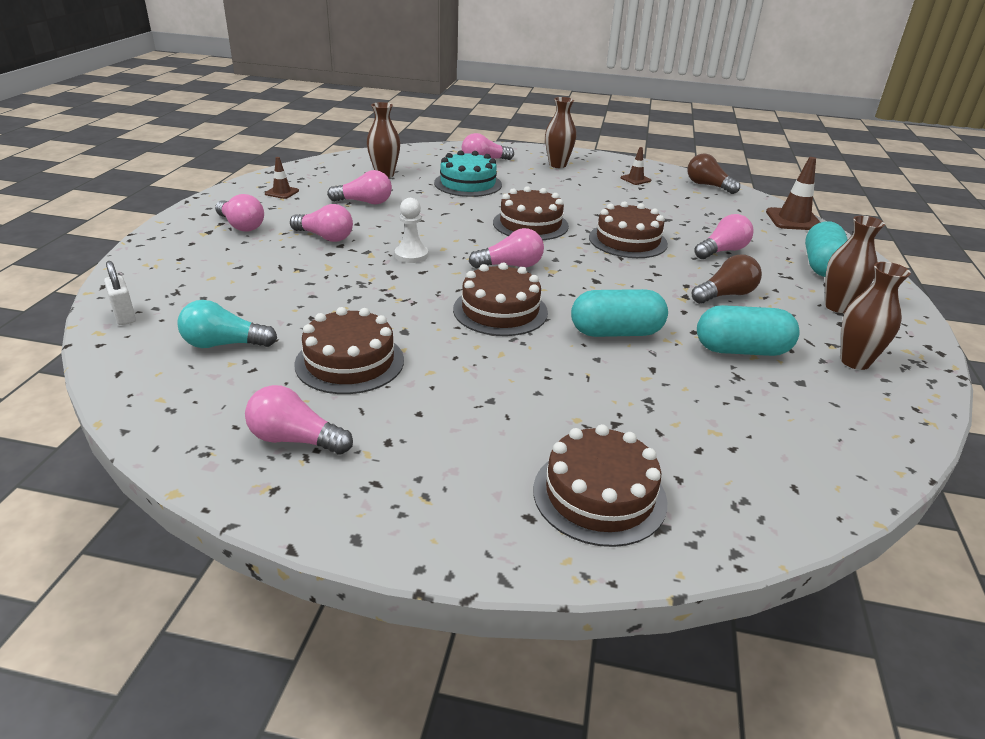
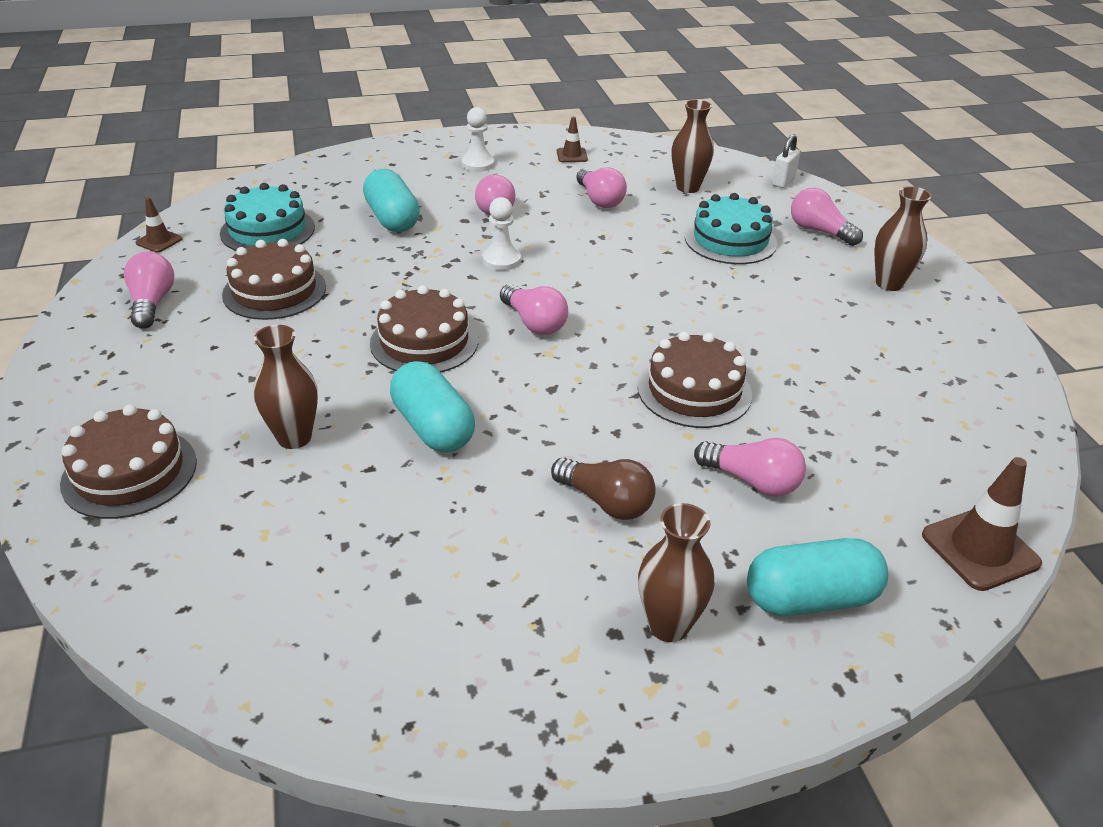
camera: 65 degrees right, 5 degrees up
white padlock [104,261,136,325] -> white padlock moved to [772,134,800,188]
turquoise light bulb [177,300,277,348] -> turquoise cake [220,183,315,251]
pink light bulb [215,194,264,232] -> white pawn [462,107,494,172]
brown cake [493,186,569,240] -> none
brown traffic cone [621,147,651,185] -> brown traffic cone moved to [136,198,182,253]
brown light bulb [687,154,740,194] -> none
turquoise capsule [697,305,800,356] -> turquoise capsule moved to [363,169,420,232]
brown vase [840,262,911,370] -> brown vase moved to [253,325,318,449]

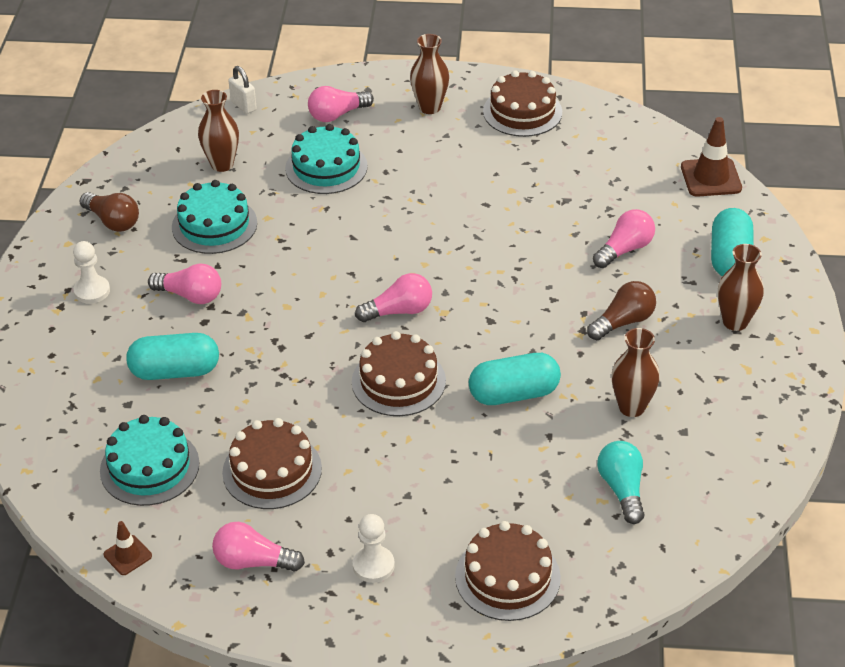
camera: 70 degrees left, 5 degrees up
brown vase [253,325,318,449] -> brown vase moved to [611,328,660,417]
white pawn [482,197,521,271] -> white pawn moved to [353,514,395,583]
brown traffic cone [557,117,588,162] -> brown light bulb [80,192,139,232]
pink light bulb [576,167,627,208] -> turquoise cake [172,180,257,254]
brown cake [638,332,752,428] -> brown cake moved to [483,70,562,137]
none -> turquoise light bulb [597,441,645,524]

